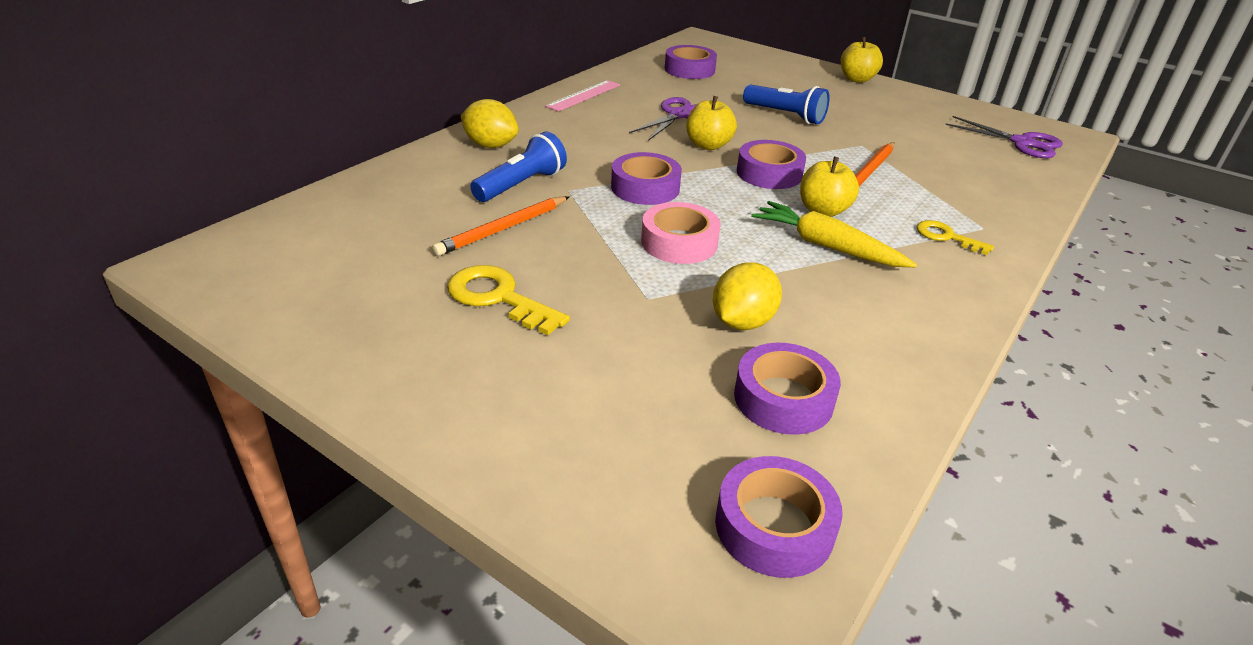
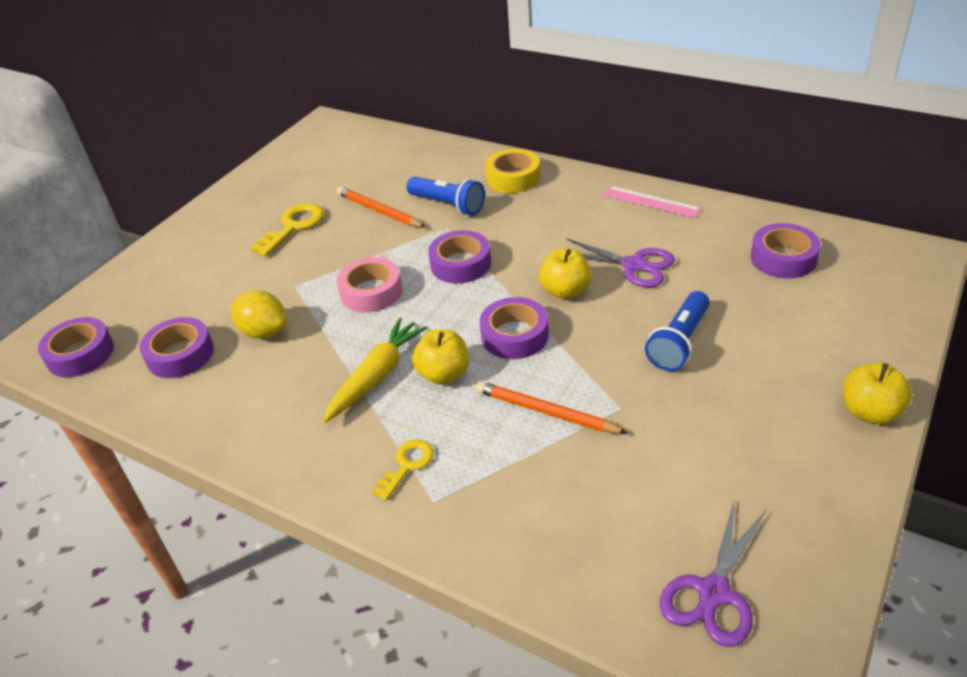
camera: 90 degrees right, 5 degrees up
yellow lemon [461,99,519,148] -> yellow tape [485,149,540,193]

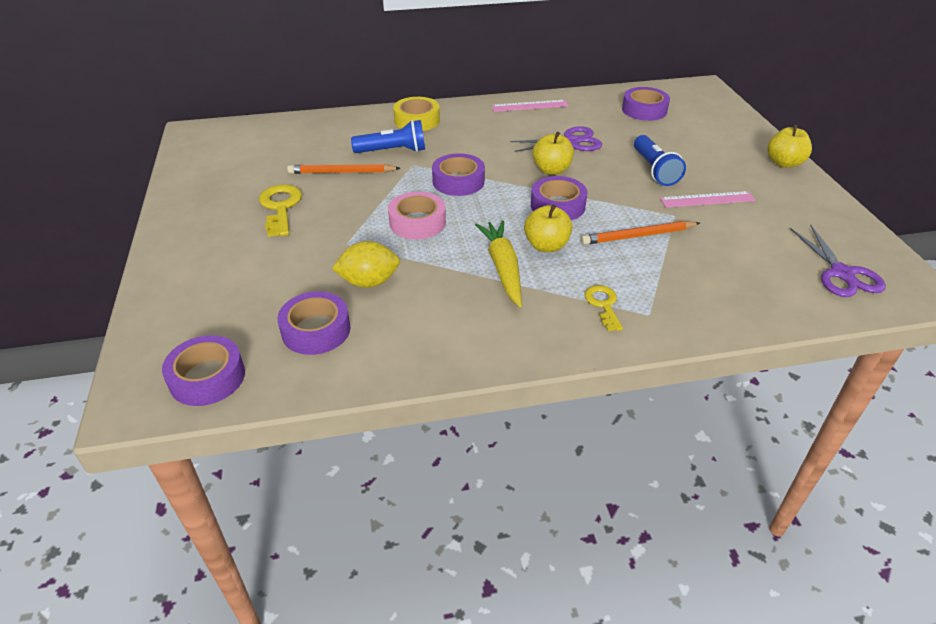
camera: 45 degrees left, 0 degrees up
none -> pink ruler [660,191,756,208]

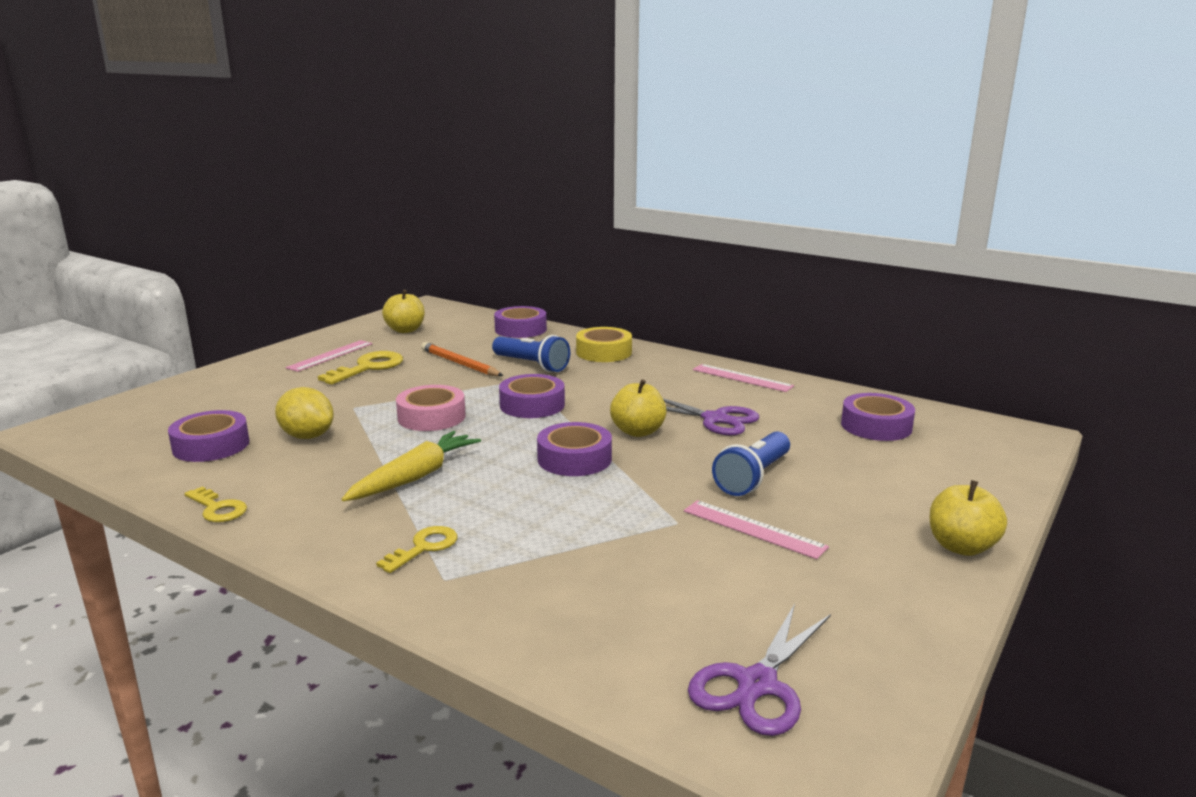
camera: 45 degrees right, 20 degrees down
purple tape [162,335,245,406] -> purple tape moved to [494,306,547,338]
yellow apple [524,204,572,252] -> yellow apple moved to [382,290,425,333]
orange pencil [581,221,700,245] -> none
none -> yellow key [185,487,247,522]
none -> pink ruler [286,340,372,372]

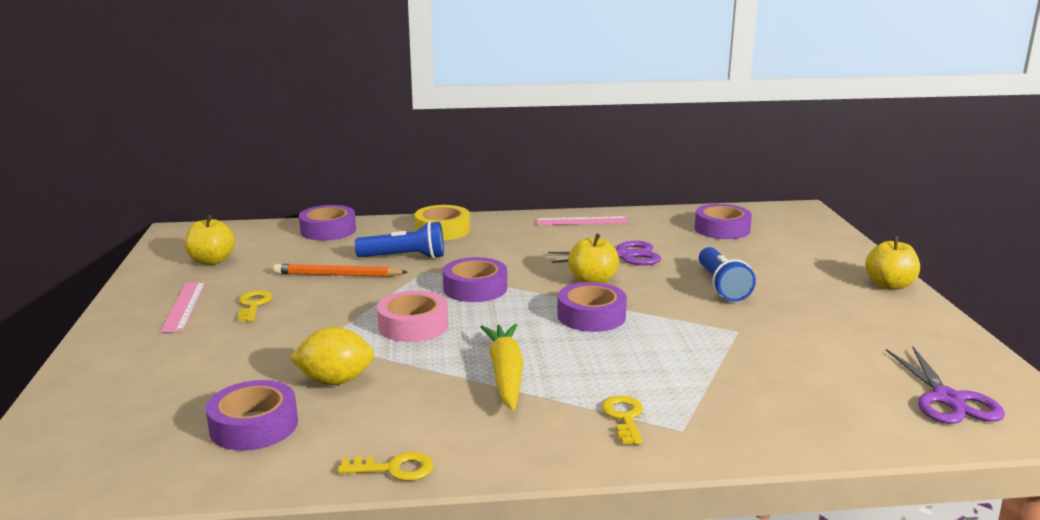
camera: 40 degrees left, 0 degrees up
yellow key [318,351,403,385] -> yellow key [238,290,272,322], size x0.63
pink ruler [684,500,829,559] -> none

